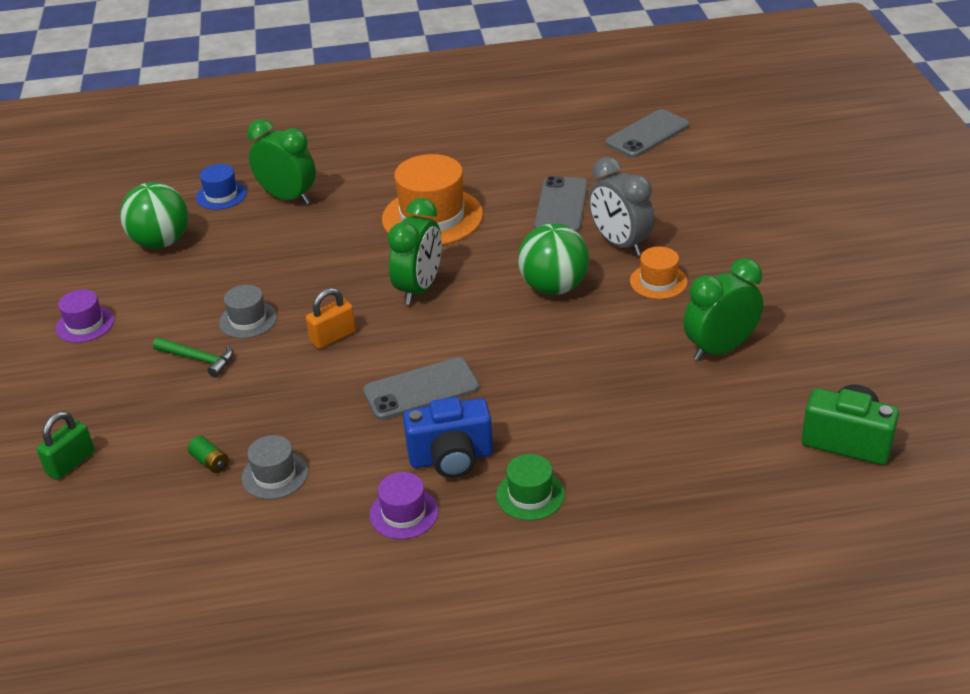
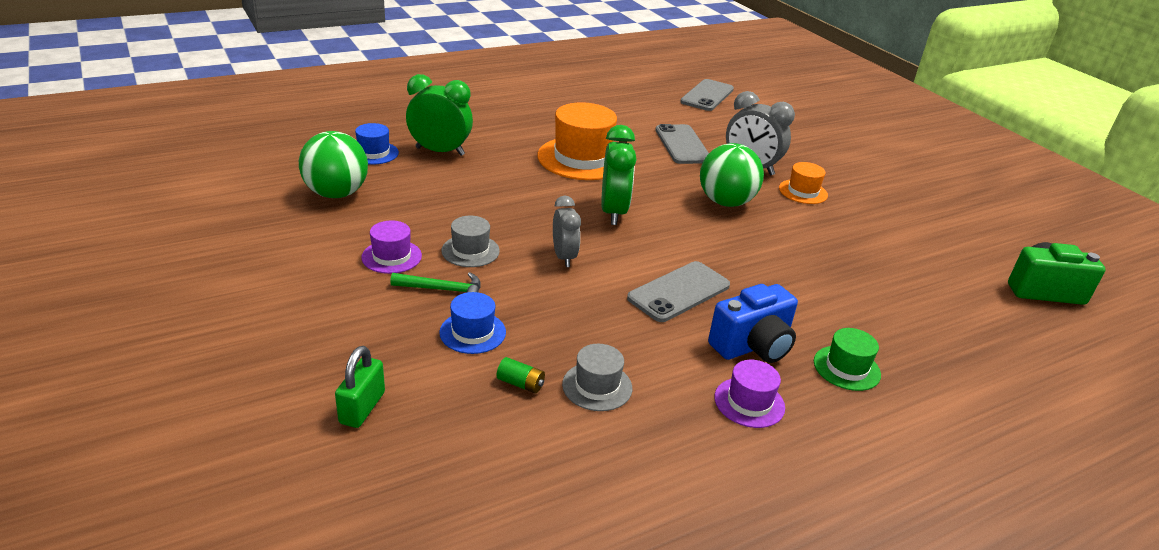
camera: 25 degrees left, 5 degrees down
purple hat [56,289,114,343] -> purple hat moved to [361,220,422,274]
orange padlock [306,288,356,349] -> grey clock [553,195,581,267]
green clock [683,258,763,361] -> none
none -> blue hat [439,292,506,354]

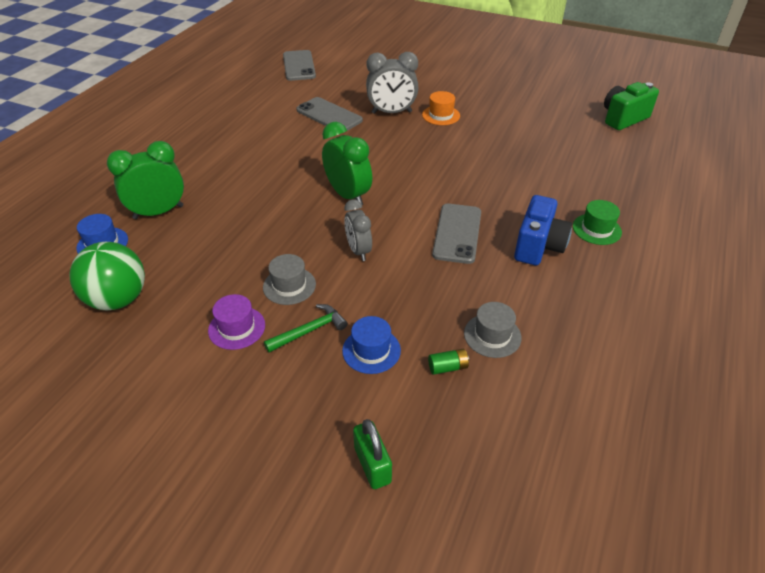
camera: 35 degrees left, 10 degrees up
orange hat [538,102,617,180] -> none
grey clock [553,195,581,267] -> grey clock turned 150 degrees counterclockwise [344,200,372,261]
green ball [700,143,764,207] -> none
purple hat [714,360,785,428] -> none

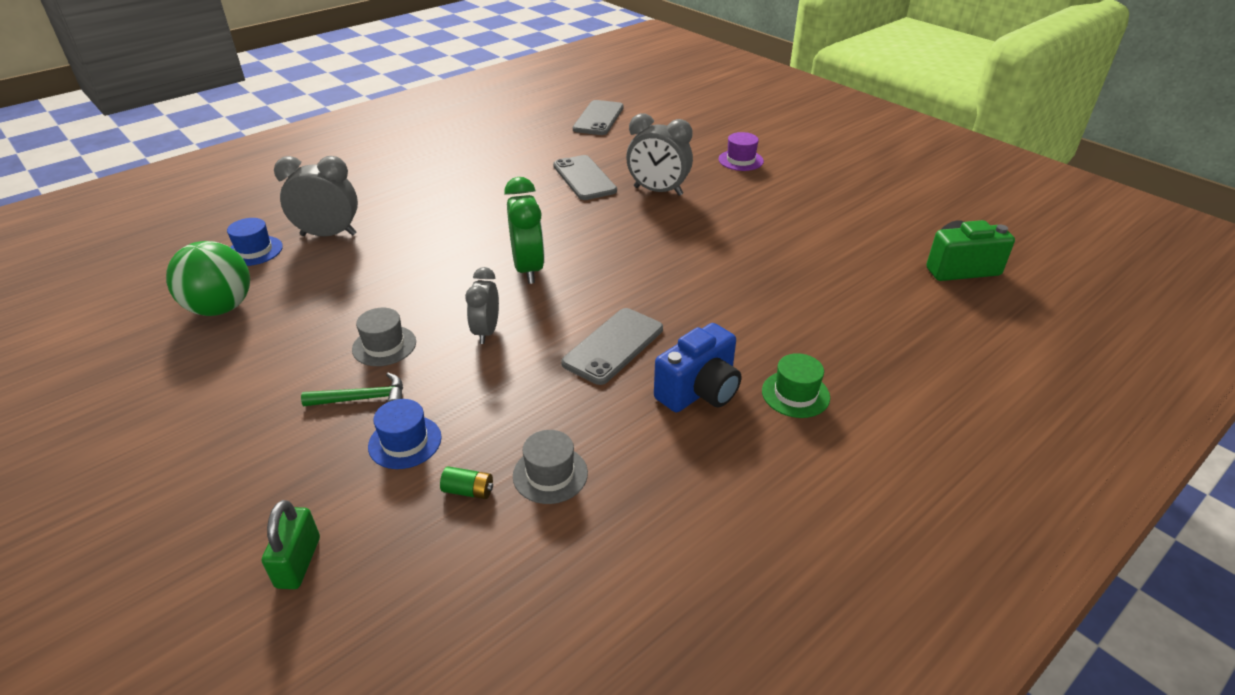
camera: 25 degrees right, 5 degrees down
green clock [107,141,184,219] -> grey clock [274,156,358,236]
purple hat [208,294,265,350] -> purple hat moved to [718,132,764,171]
orange hat [422,91,460,125] -> none

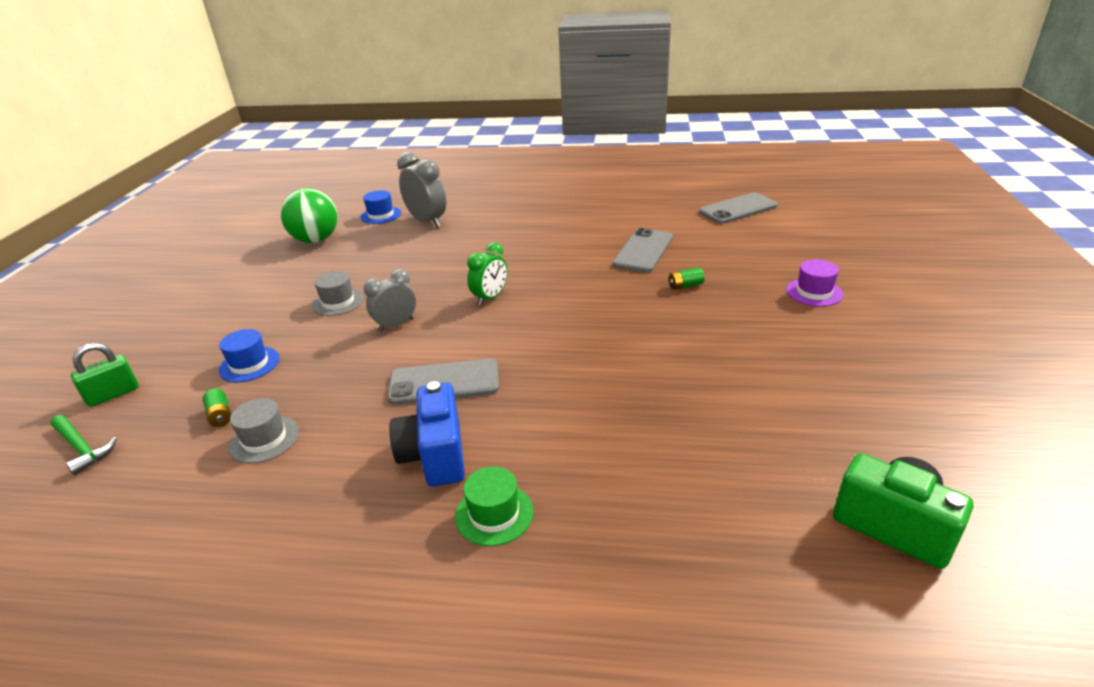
camera: 50 degrees right, 5 degrees down
green hammer [301,373,403,407] -> green hammer moved to [50,415,117,475]
green clock [504,177,545,284] -> green clock [467,242,508,305], size x0.66
grey clock [626,113,693,196] -> green battery [669,267,705,290]
blue camera [654,323,741,412] -> blue camera turned 75 degrees clockwise [390,381,465,486]

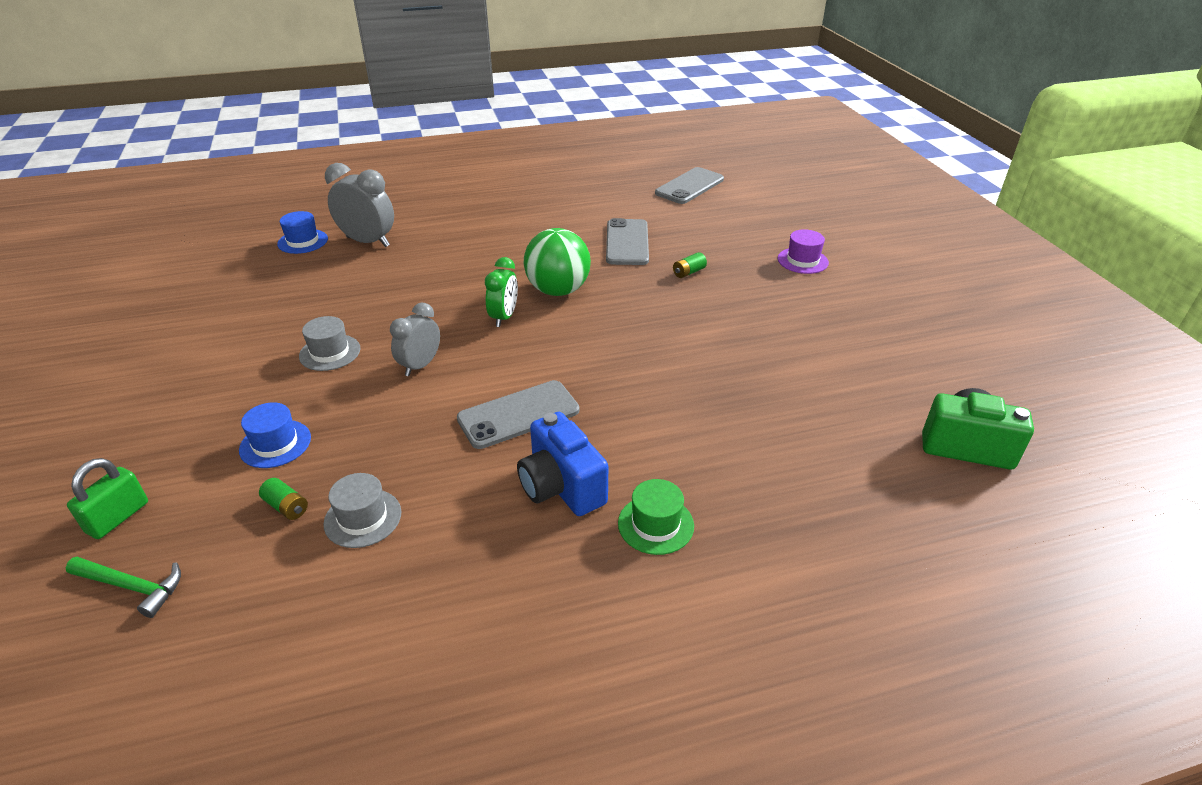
camera: 25 degrees left, 5 degrees up
green ball [280,188,338,243] -> green ball moved to [524,228,591,296]

